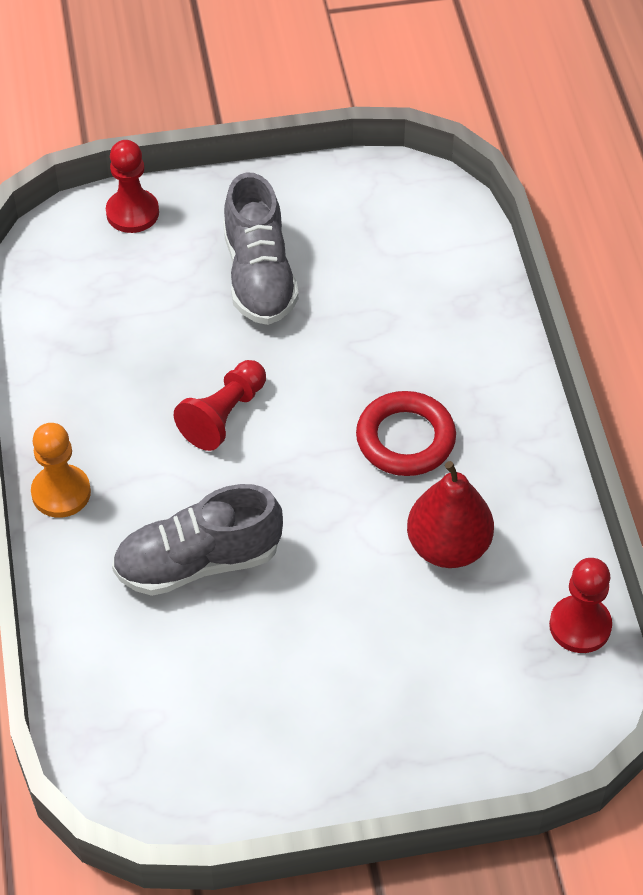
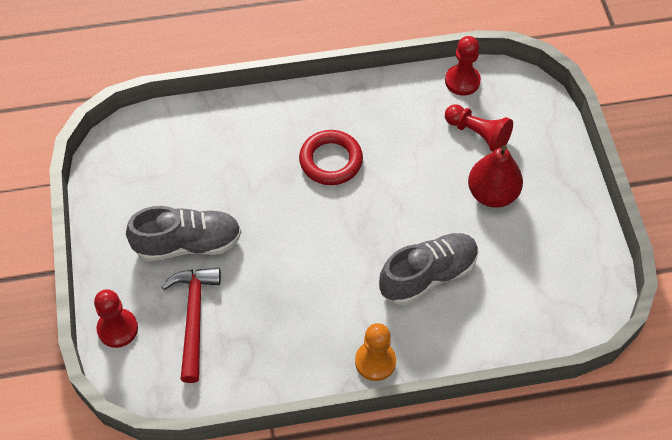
camera: 90 degrees left, 5 degrees up
grey shoe [112,484,283,596] -> grey shoe turned 105 degrees counterclockwise [379,233,479,305]
red pawn [174,360,266,451] -> red pawn moved to [445,104,513,152]
red pear [407,461,494,568] -> red pear moved to [468,145,523,208]
none -> red hammer [162,268,221,383]

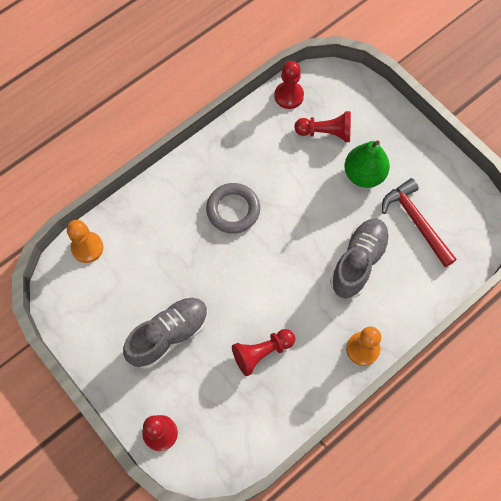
camera: 30 degrees left, 10 degrees up
red hammer [162,268,221,383] -> red hammer moved to [382,178,457,267]
red ring [299,130,363,185] -> grey ring [206,183,260,234]
red pear [468,145,523,208] -> green pear [345,140,390,188]
none -> orange pawn [67,220,103,263]
none -> red pawn [232,329,295,376]

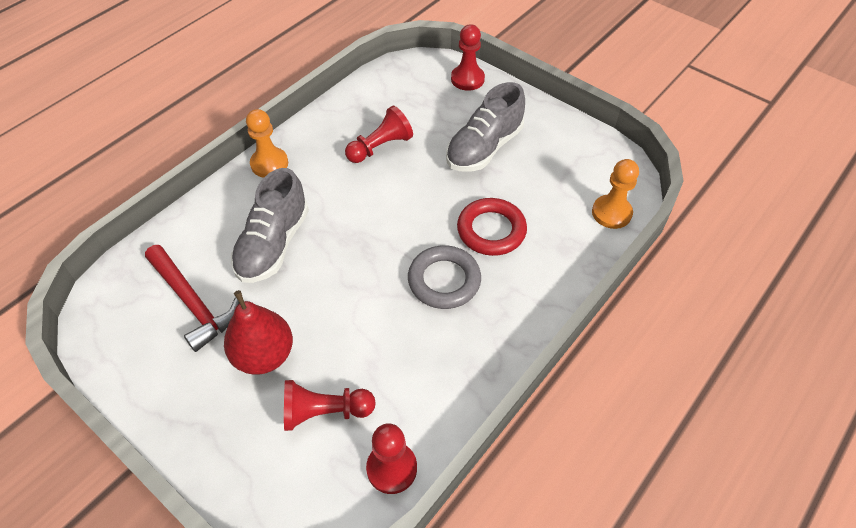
camera: 170 degrees right, 15 degrees down
green pear [345,140,390,188] -> red pear [224,290,293,375]
none -> red ring [457,198,527,256]

